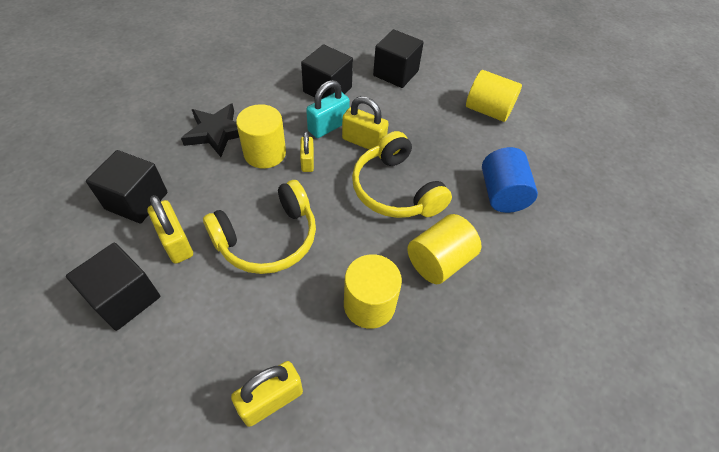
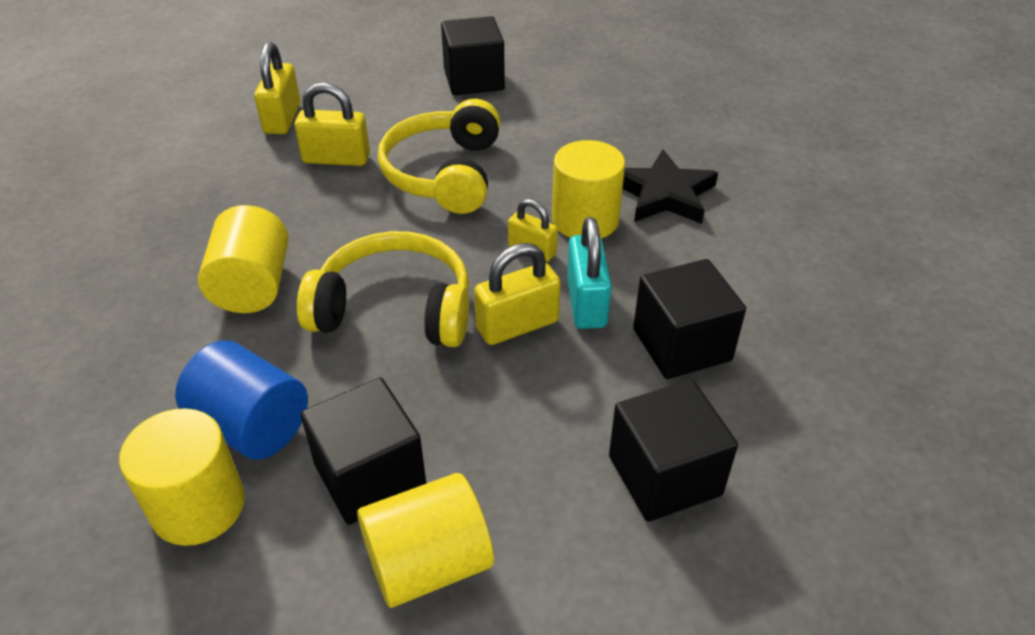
camera: 130 degrees right, 10 degrees down
black cube [86,150,168,224] -> black cube moved to [300,378,426,525]
yellow padlock [147,195,193,264] -> yellow padlock moved to [294,82,370,166]
yellow cylinder [344,254,402,329] -> yellow cylinder moved to [119,408,245,546]

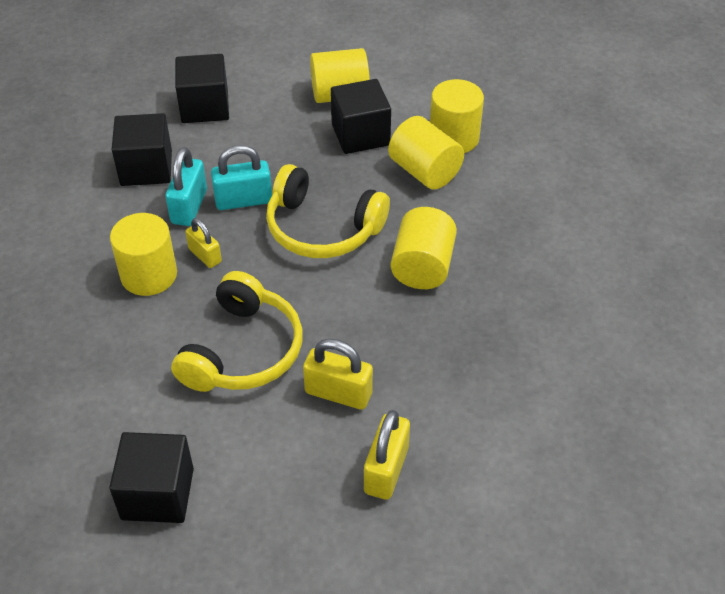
camera: 165 degrees left, 5 degrees up
blue cylinder [175,340,308,460] -> yellow cylinder [388,116,464,190]
yellow padlock [474,243,561,345] -> turquoise padlock [211,145,272,210]
black star [623,149,718,224] -> none

